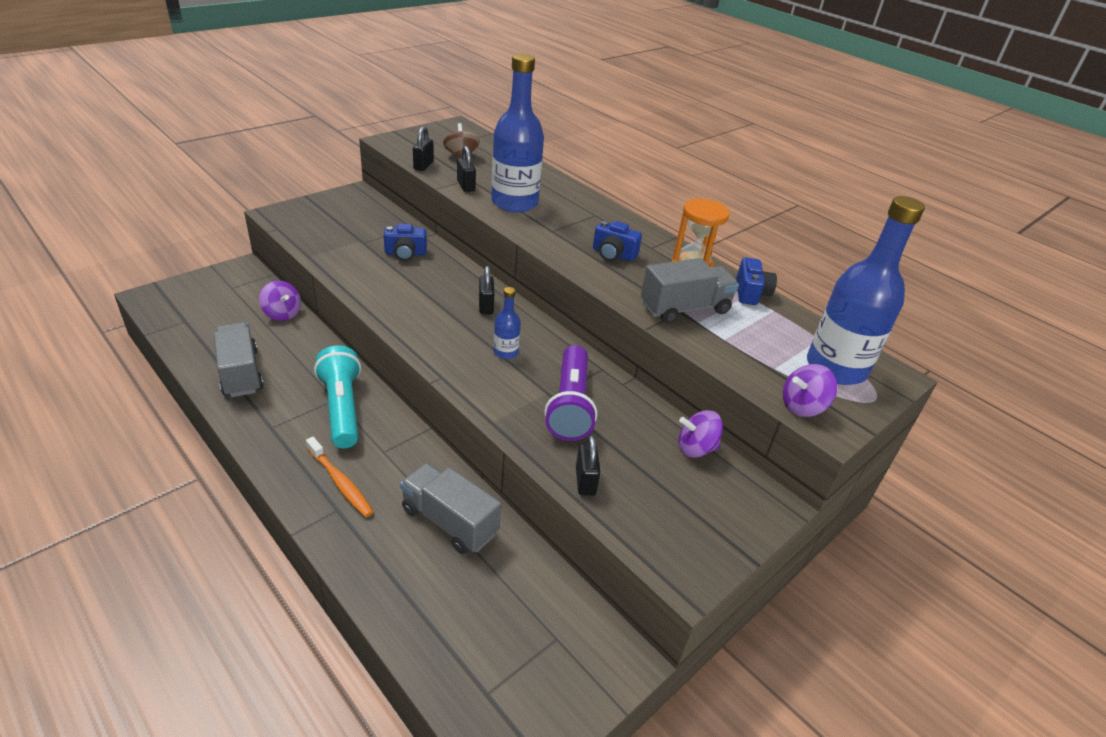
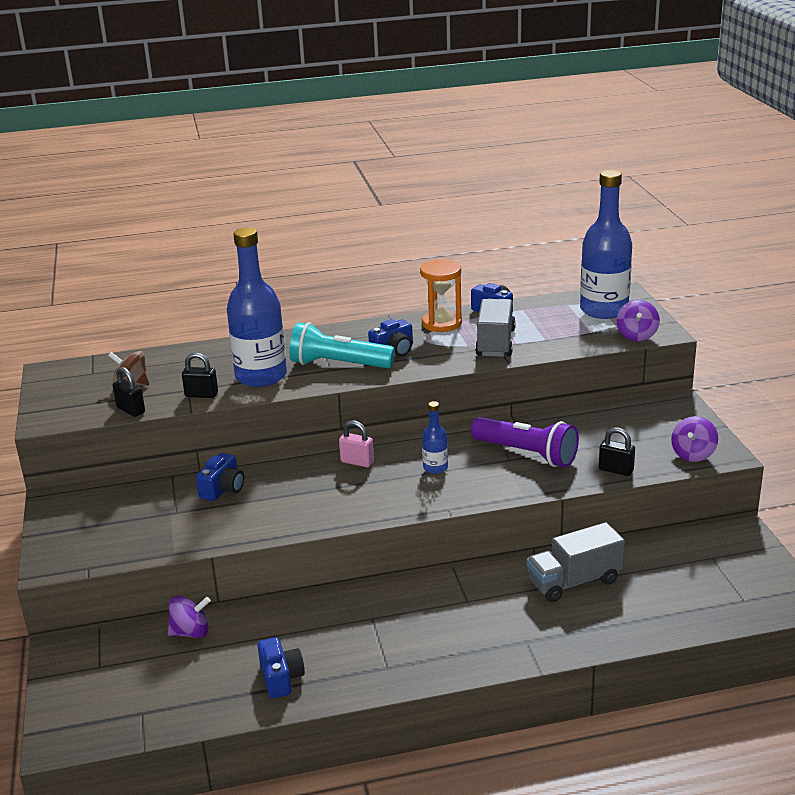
camera: 55 degrees left, 10 degrees down
grey truck [214,322,263,397] -> blue camera [258,637,305,698]
orange toothbrush [306,437,374,517] -> none
turquoise flashlight [314,345,361,448] -> turquoise flashlight moved to [289,322,395,368]
black padlock [479,266,494,314] -> pink padlock [339,420,374,467]
purple spinning top [678,410,723,458] -> purple spinning top moved to [671,416,718,462]

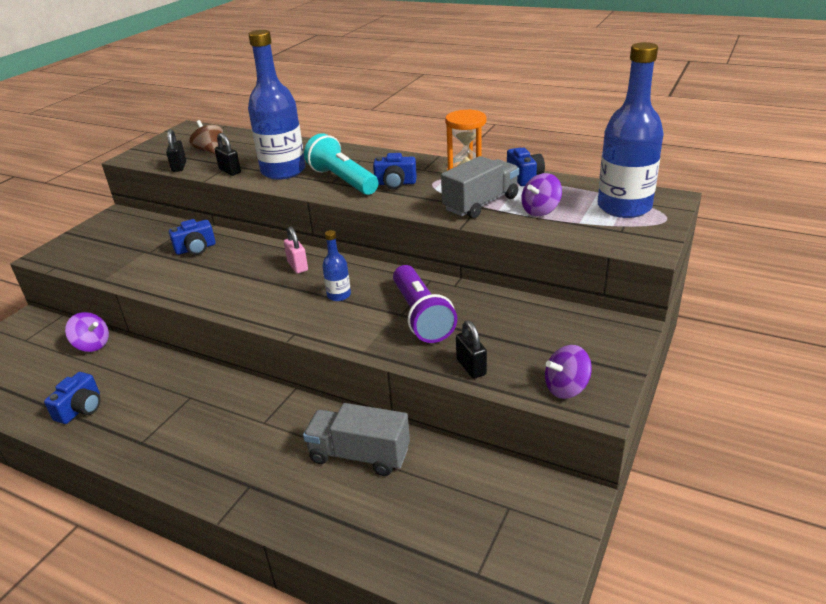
camera: 40 degrees right, 5 degrees up
purple spinning top [617,300,660,341] -> purple spinning top moved to [521,173,562,216]

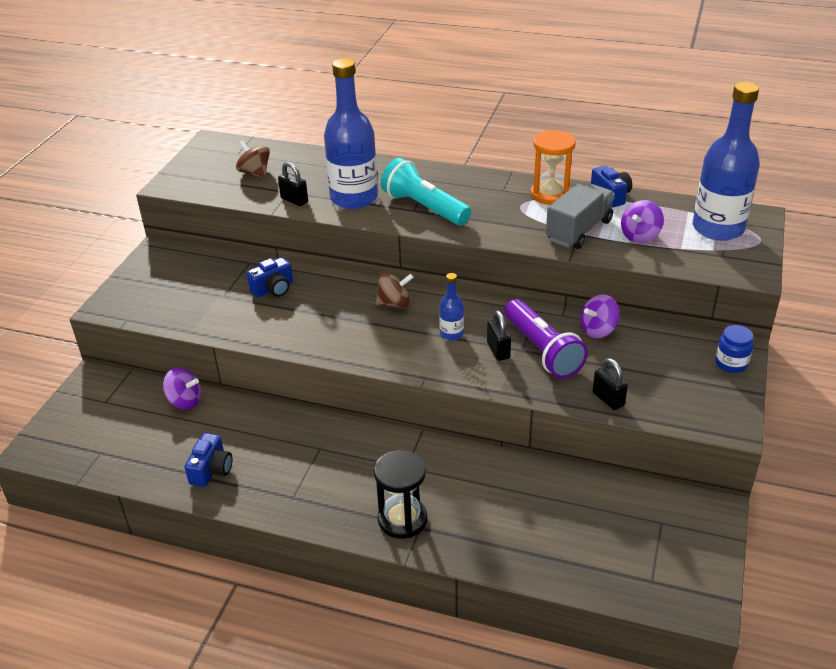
camera: 10 degrees left, 5 degrees up
black padlock [166,129,186,172] -> black padlock moved to [487,310,511,361]
pink padlock [284,227,308,274] -> brown spinning top [375,272,413,308]
grey truck [303,403,410,476] -> none
blue camera [373,153,417,189] -> none
purple spinning top [545,345,592,399] -> purple spinning top moved to [580,294,620,338]
none -> black hourglass [374,450,427,539]
none -> blue jar [715,325,754,373]

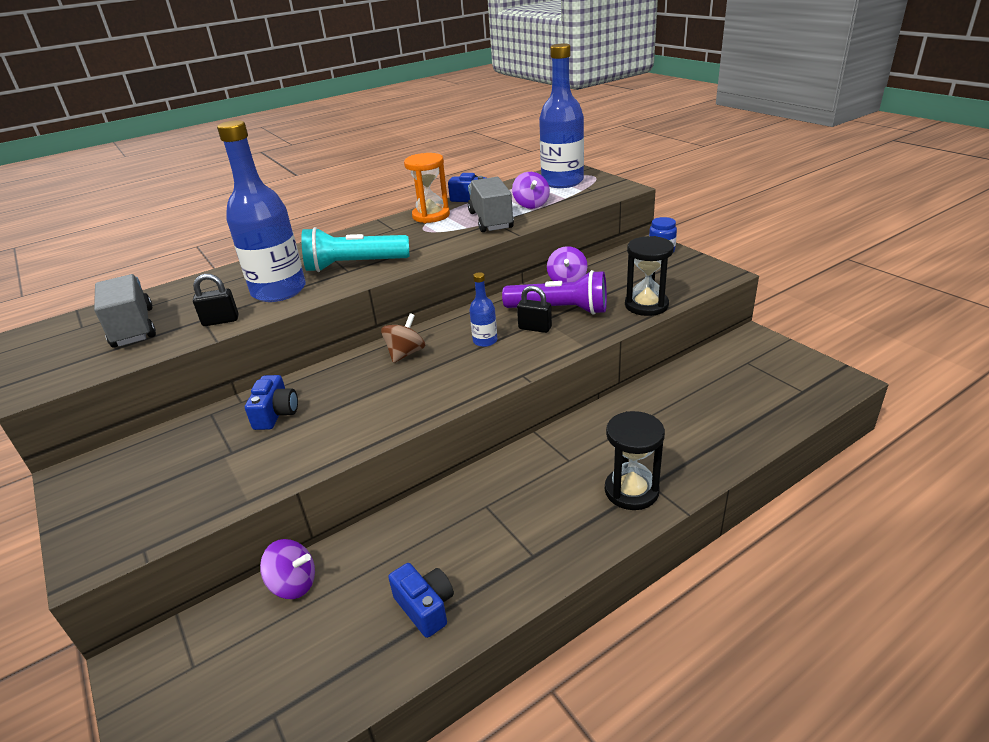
camera: 50 degrees left, 5 degrees down
purple spinning top [163,368,201,410] -> purple spinning top turned 45 degrees clockwise [260,539,315,599]
brown spinning top [236,140,270,178] -> grey truck [94,274,156,348]
black padlock [592,358,628,410] -> black hourglass [625,236,674,316]

